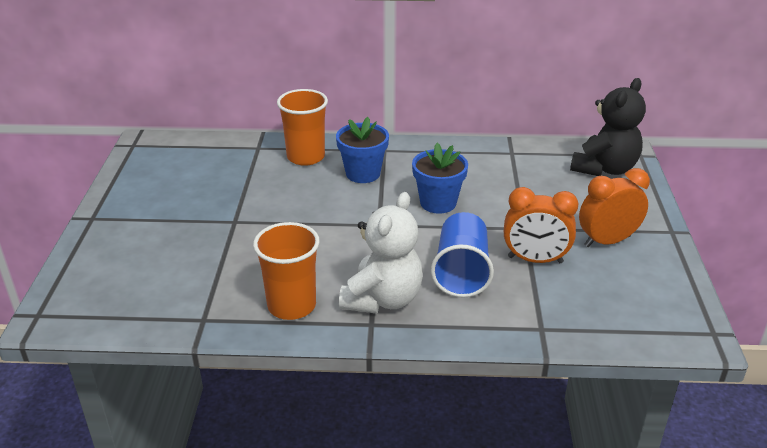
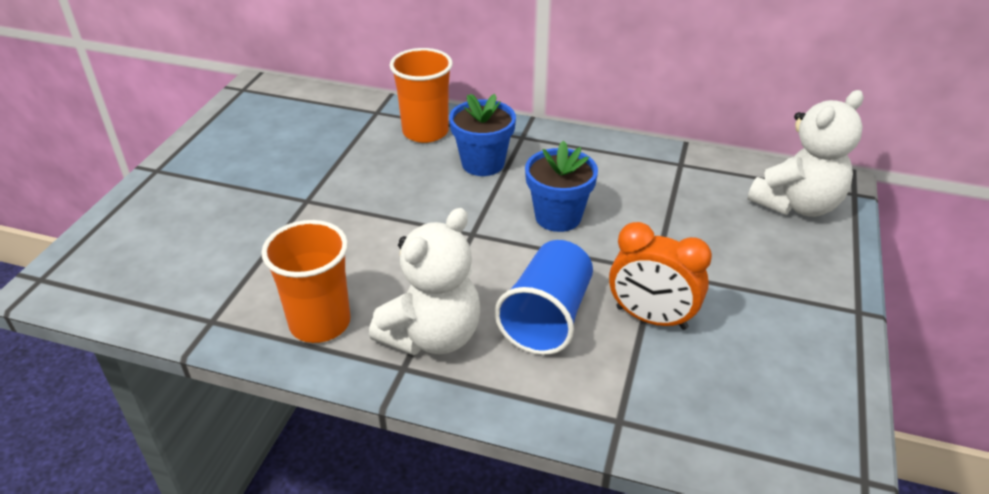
camera: 15 degrees right, 5 degrees up
black teddy bear [570,78,646,176] -> white teddy bear [747,90,864,217]
orange clock [579,168,650,247] -> none

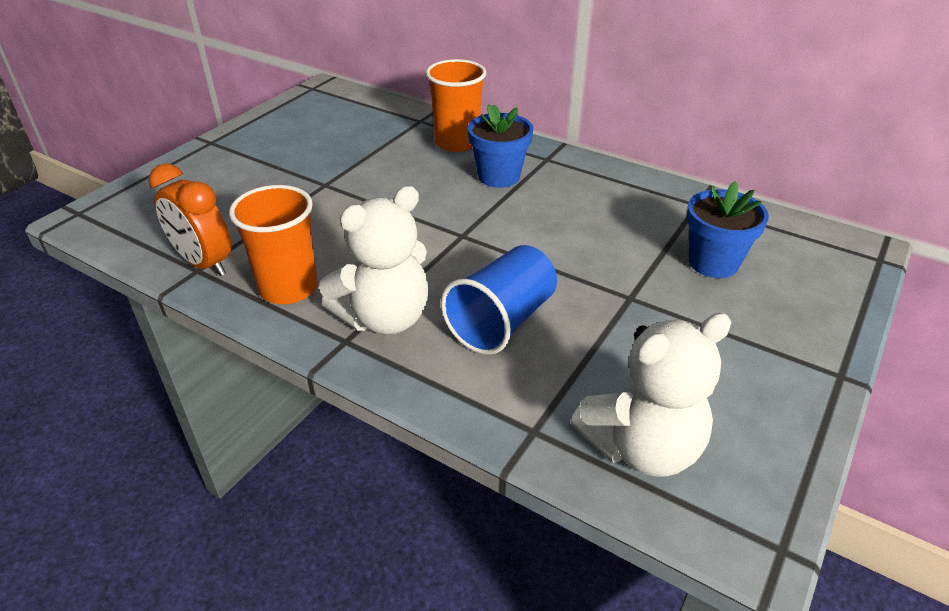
camera: 15 degrees right, 0 degrees up
blue flower pot [525,140,598,232] -> blue flower pot moved to [687,181,769,278]
orange clock [609,222,712,330] -> orange clock moved to [149,164,231,276]
white teddy bear [747,90,864,217] -> white teddy bear moved to [571,313,731,477]

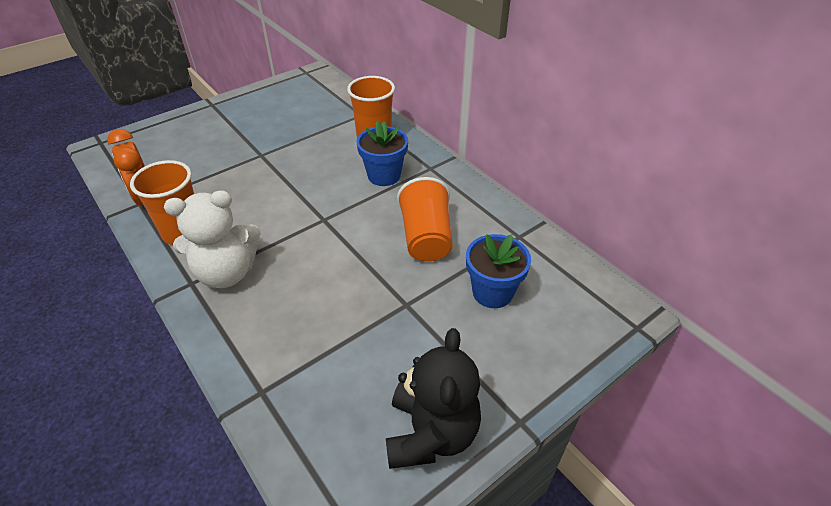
camera: 20 degrees right, 5 degrees up
blue cup [441,245,557,355] -> none
white teddy bear [571,313,731,477] -> none
none -> black teddy bear [386,328,481,469]
none -> orange cup [397,177,453,262]

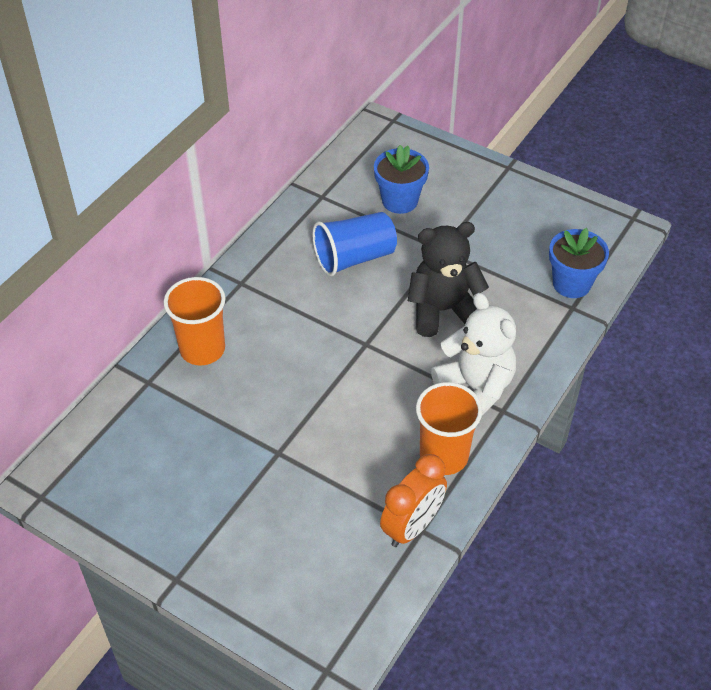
camera: 110 degrees left, 5 degrees up
blue flower pot [357,121,408,186] -> blue flower pot moved to [549,228,609,298]
black teddy bear [386,328,481,469] -> black teddy bear moved to [408,222,489,337]
orange cup [397,177,453,262] -> blue cup [312,212,397,276]

